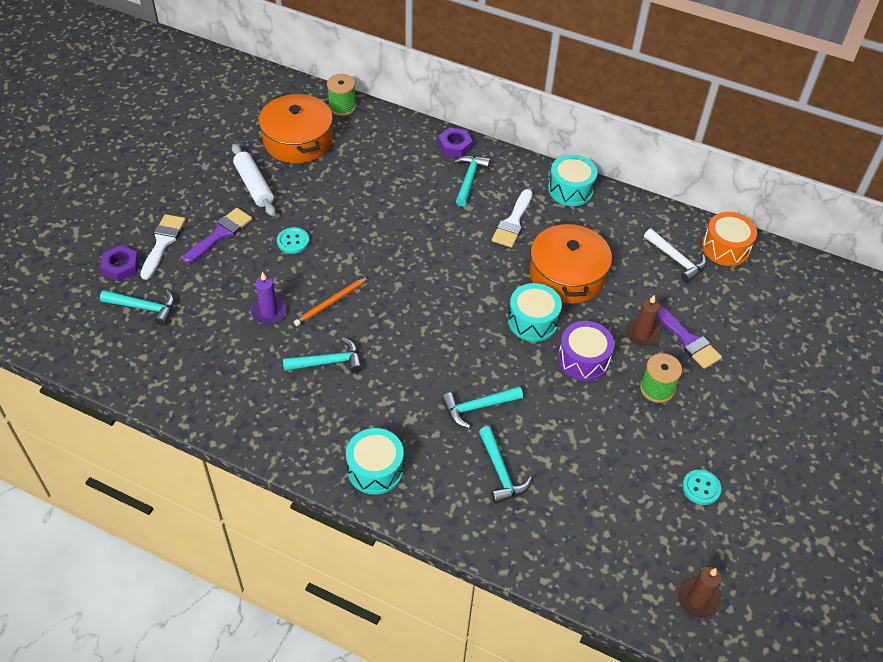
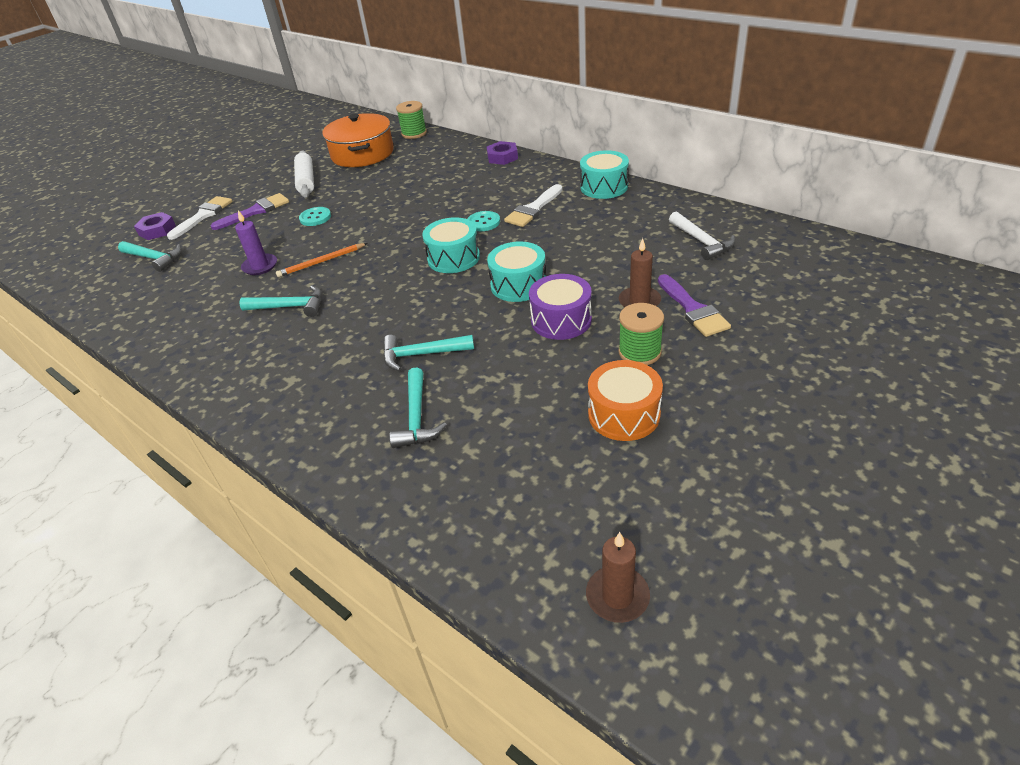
camera: 20 degrees right, 10 degrees down
turquoise drum [346,428,404,495] -> turquoise drum moved to [422,217,480,273]
turquoise hammer [453,155,490,206] -> none
orange pot [530,221,612,304] -> none
turquoise button [682,469,721,505] -> turquoise button moved to [468,211,500,231]
orange drum [702,212,757,266] -> orange drum moved to [588,360,663,441]

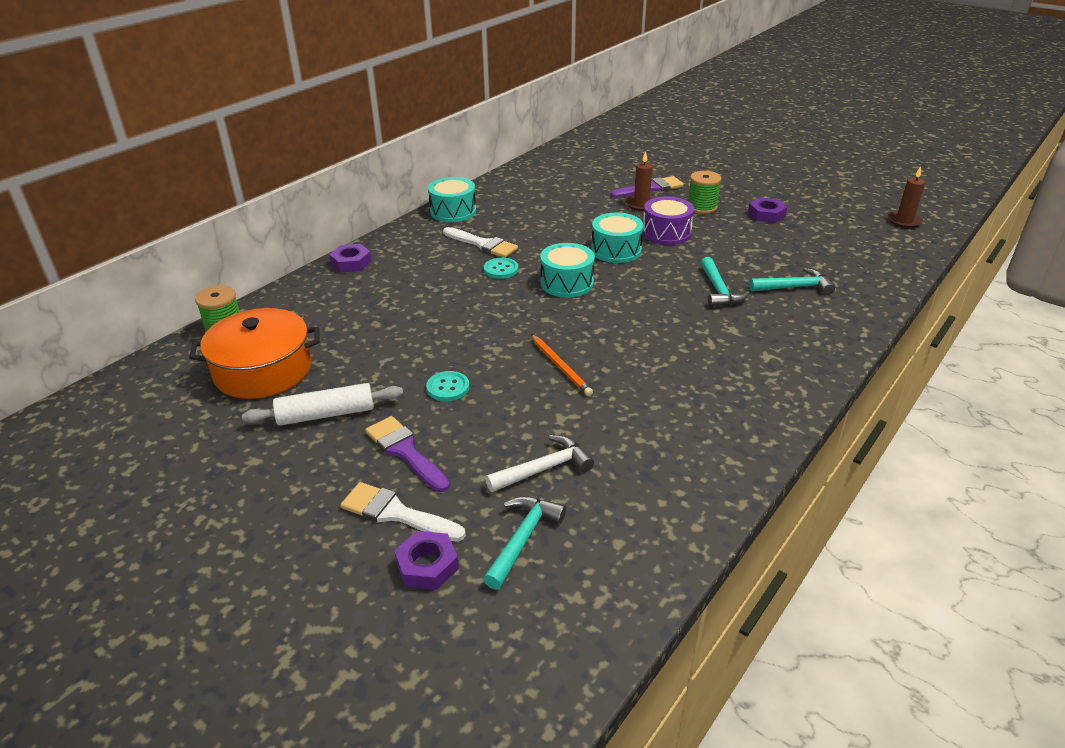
camera: 95 degrees left, 5 degrees down
purple candle [235,210,277,275] -> none
turquoise hammer [240,285,322,317] -> none
orange drum [588,360,663,441] -> purple nut [748,197,787,223]
white hammer [669,212,735,260] -> white hammer moved to [485,435,594,492]

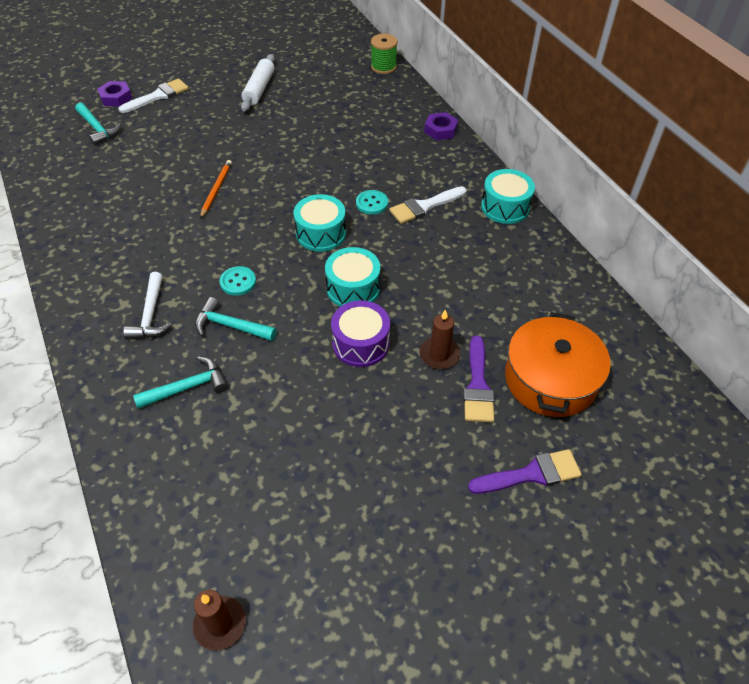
camera: 115 degrees right, 15 degrees up
orange pot [189,308,320,399] -> orange pot moved to [505,312,611,417]
purple brush [365,416,450,492] -> purple brush moved to [468,449,582,494]
turquoise button [426,371,469,401] -> turquoise button moved to [220,266,256,296]
white hammer [485,435,594,492] -> white hammer moved to [123,272,172,340]
orange pencil [531,334,593,396] -> orange pencil turned 105 degrees clockwise [200,160,232,219]
green spool [688,171,721,214] -> none
purple nut [748,197,787,223] -> none
turquoise hammer [749,268,835,295] -> turquoise hammer turned 135 degrees counterclockwise [133,356,228,409]

